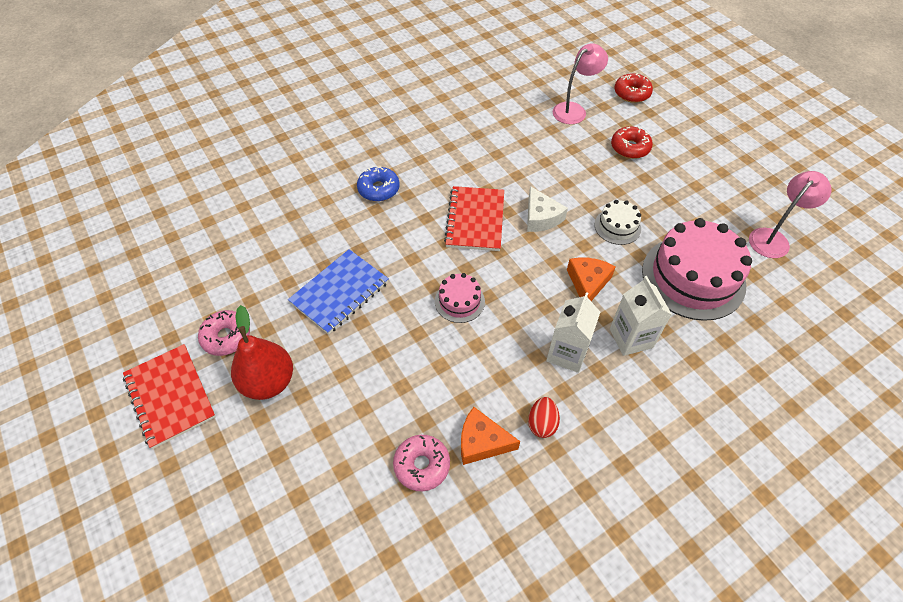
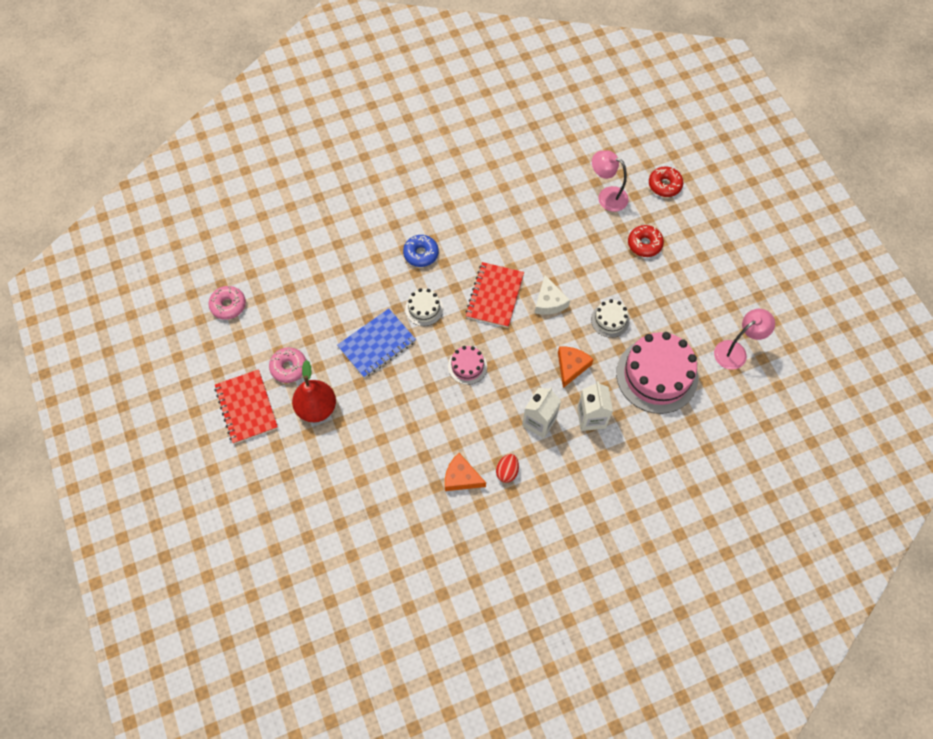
camera: 10 degrees right, 10 degrees up
pink donut [393,435,450,491] -> pink donut moved to [209,286,246,320]
pink lamp [553,43,608,124] -> pink lamp turned 120 degrees counterclockwise [592,150,629,212]
none -> white cake [405,288,443,326]

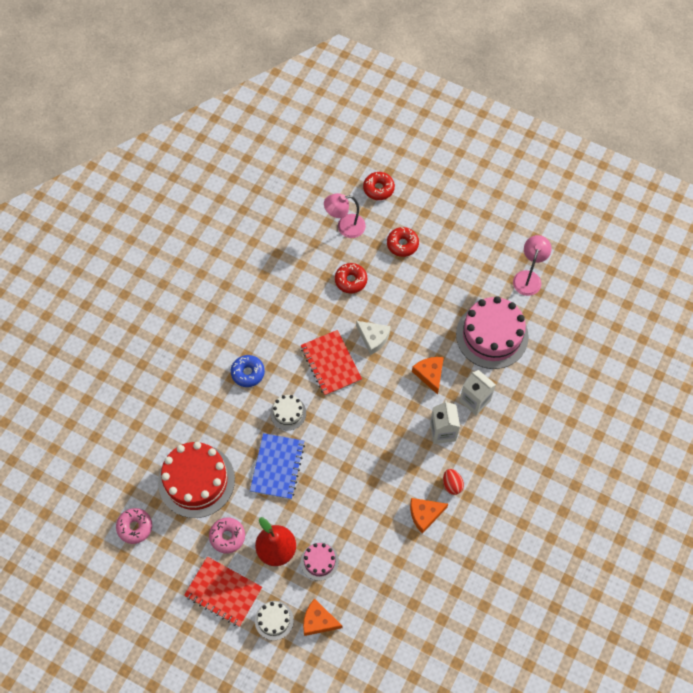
camera: 40 degrees left, 0 degrees up
pink cake [448,346,487,385] -> pink cake moved to [301,543,339,581]
white cake [591,299,630,338] -> white cake moved to [255,601,294,640]
none -> red cake [158,442,235,518]
none -> orange cheese [303,598,342,636]
none -> red donut [335,263,367,293]

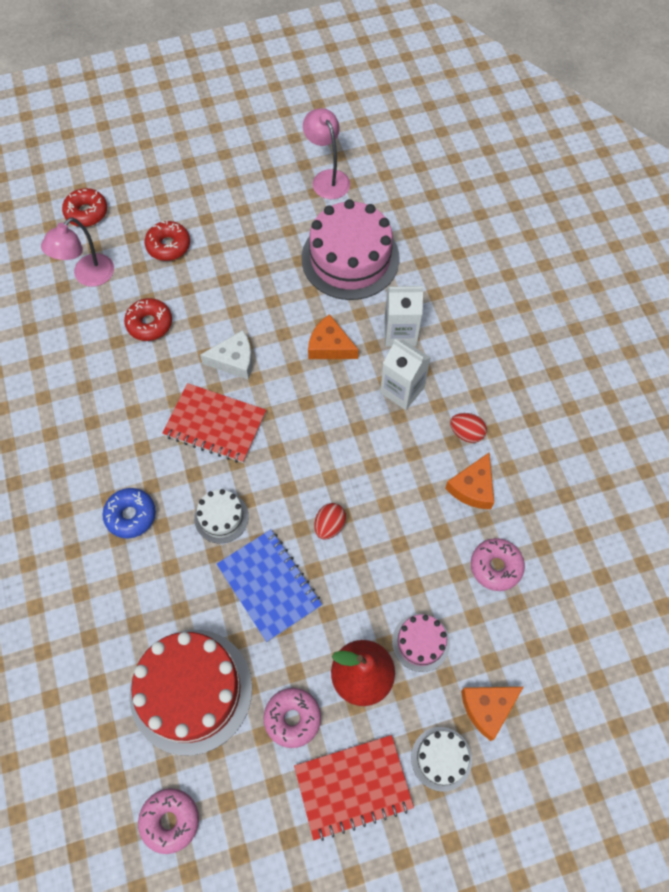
camera: 45 degrees left, 0 degrees up
none -> red egg [314,503,346,540]
none -> pink donut [471,538,525,591]

